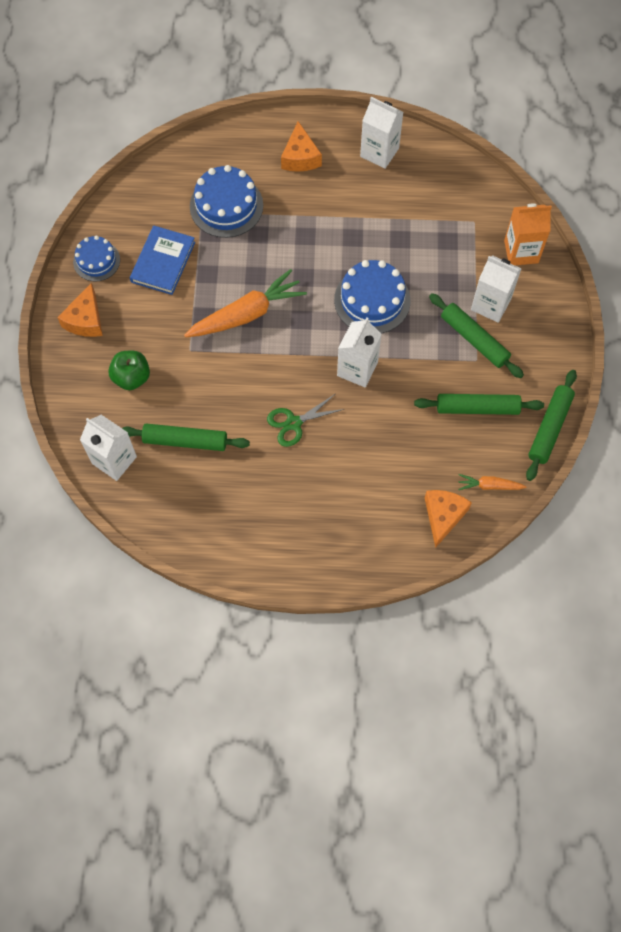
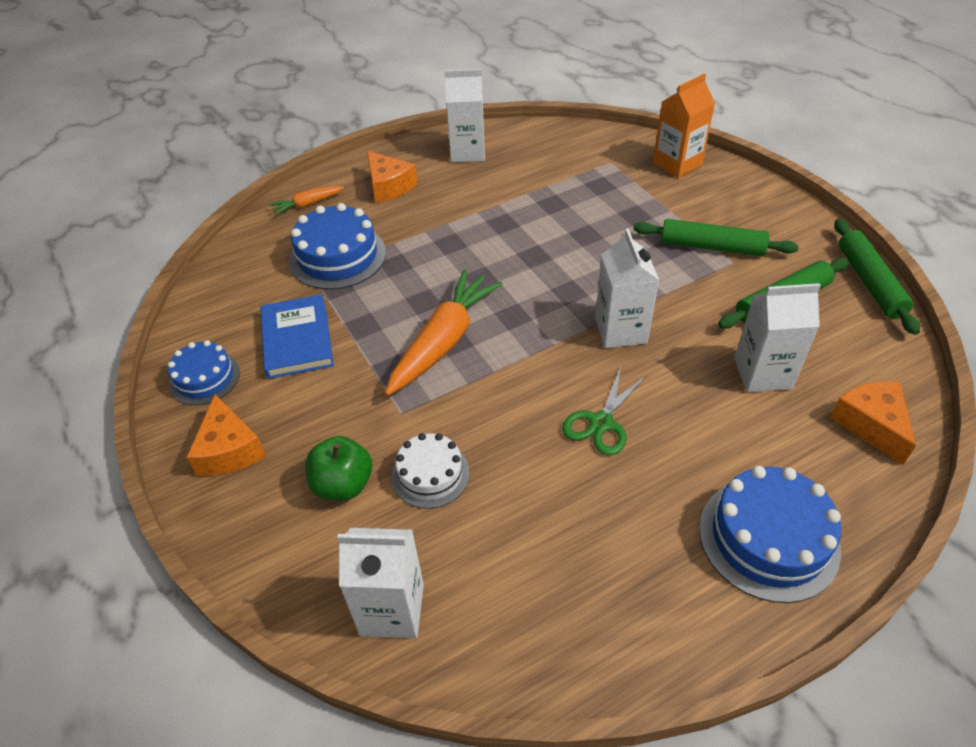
camera: 30 degrees left, 20 degrees down
green rolling pin [122,424,250,451] -> none
blue cake [334,260,410,334] -> blue cake moved to [699,466,841,603]
orange carrot [458,474,527,490] -> orange carrot moved to [269,186,344,215]
white carton [471,255,522,323] -> white carton moved to [734,283,821,392]
none -> white cake [392,433,470,509]

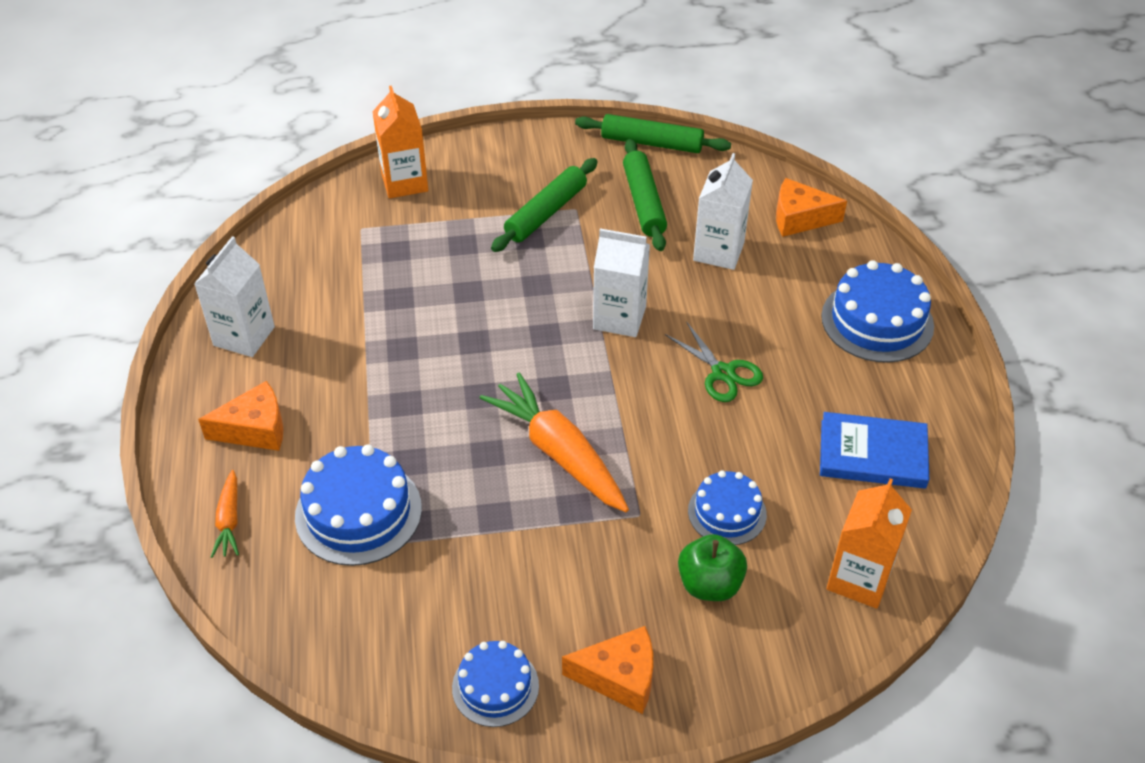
camera: 70 degrees left, 0 degrees up
blue book [261,294,334,379] -> blue book moved to [820,412,929,489]
white carton [337,528,424,638] -> orange carton [826,478,912,609]
white cake [392,433,470,509] -> blue cake [688,470,767,545]

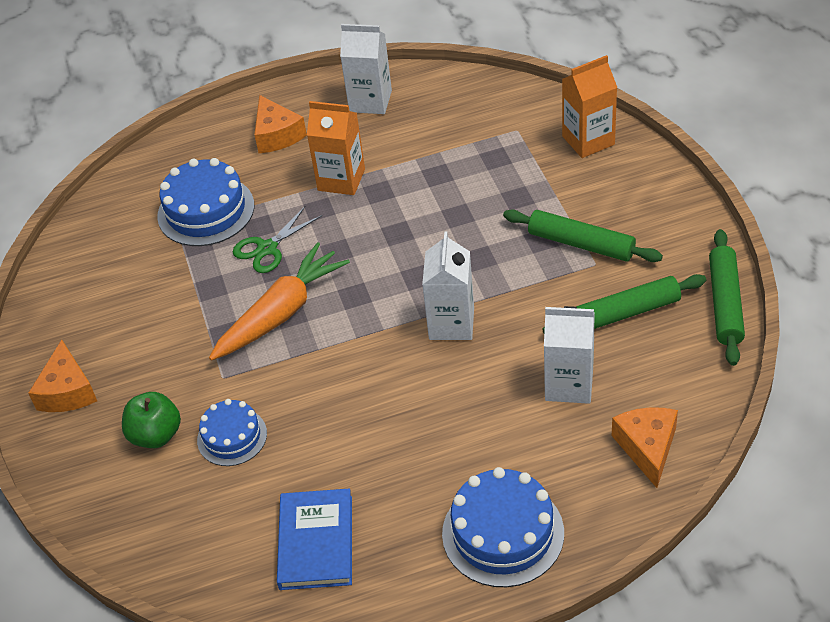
camera: 85 degrees right, 0 degrees up
orange carrot [211,470,239,558] -> none
blue cake [452,641,539,727] -> none
green scissors [665,321,763,402] -> green scissors moved to [233,206,322,273]
orange carton [826,478,912,609] -> orange carton moved to [307,101,365,195]

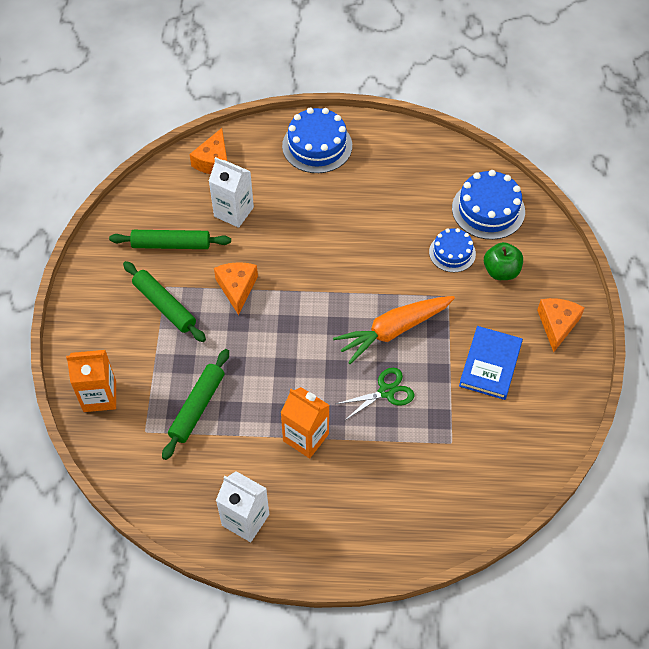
camera: 165 degrees left, 10 degrees up
blue cake [157,158,254,246] -> blue cake moved to [452,170,525,240]
orange cheese [254,95,307,153] -> orange cheese moved to [214,262,258,315]
blue book [277,488,352,590] -> blue book moved to [459,326,523,400]
white carton [422,232,474,340] -> none
green rolling pin [709,229,745,366] -> green rolling pin moved to [162,349,229,460]

